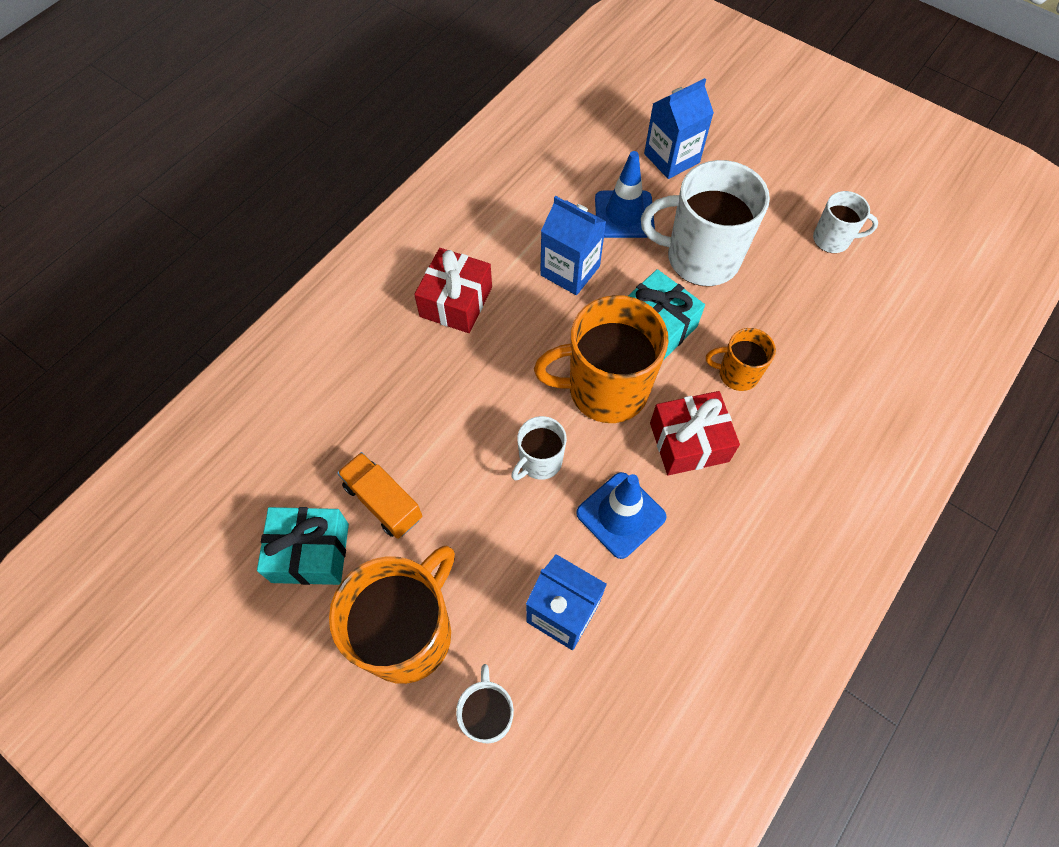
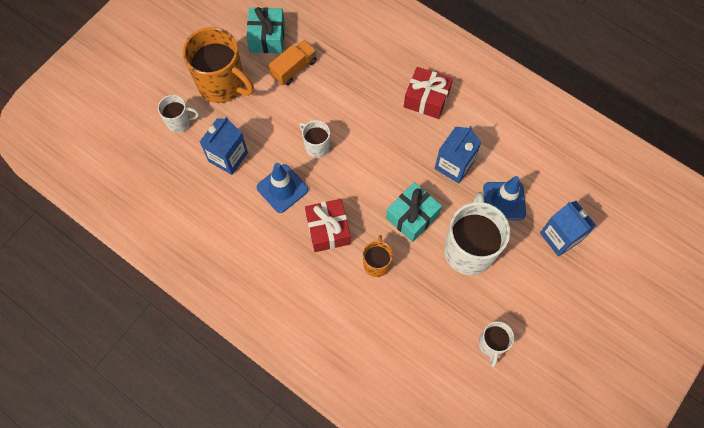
camera: 90 degrees right, 5 degrees up
orange mug [534,295,669,423] -> none

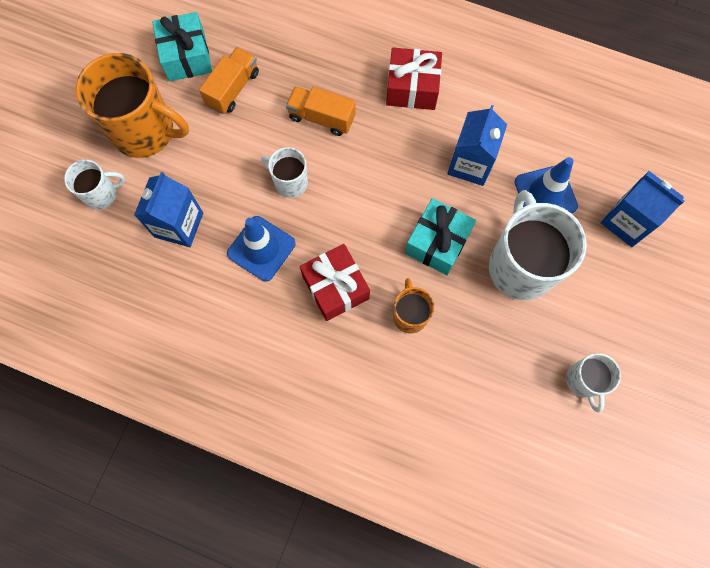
camera: 15 degrees left, 5 degrees up
none -> orange truck [286,86,356,136]

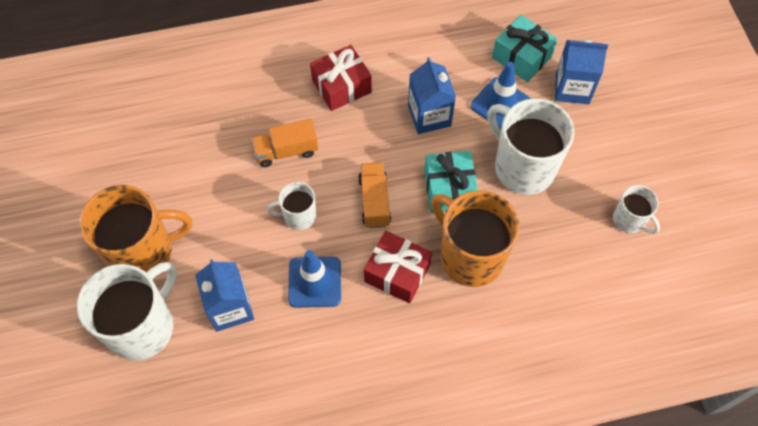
camera: 35 degrees left, 10 degrees down
white mug [64,160,125,210] -> white mug [77,262,177,361], size x1.95
turquoise gift [152,12,212,81] -> turquoise gift moved to [492,15,558,82]
orange truck [199,47,259,114] -> orange truck moved to [358,162,391,229]
orange mug [393,278,435,334] -> orange mug [431,190,519,287], size x1.95

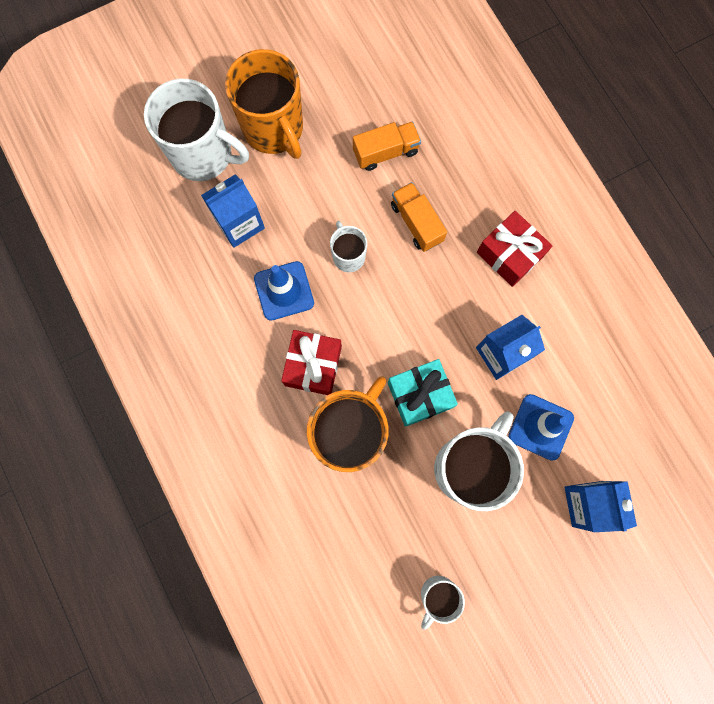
camera: 75 degrees right, 15 degrees up
orange truck [358,162,391,229] -> orange truck moved to [353,122,421,171]
turquoise gift [492,15,558,82] -> none

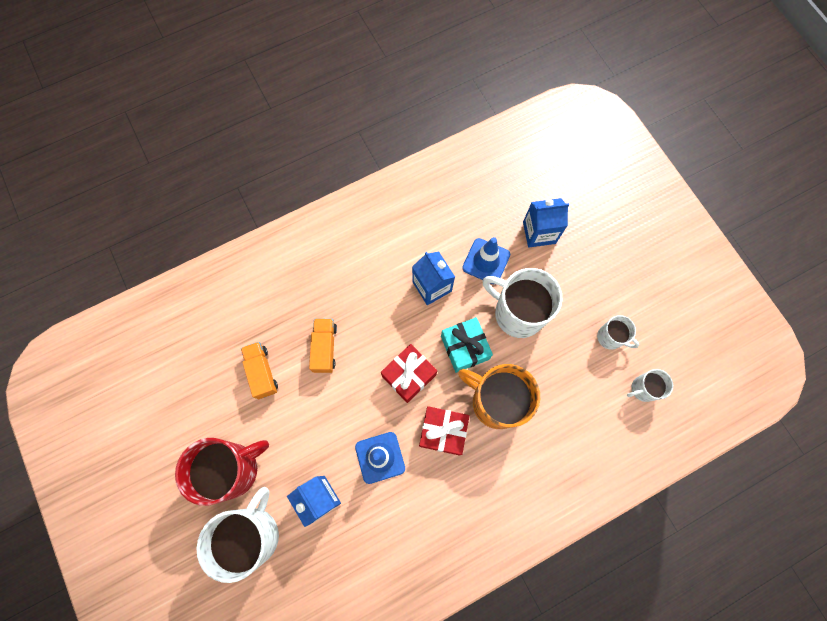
camera: 90 degrees left, 5 degrees down
orange mug [225,49,303,159] -> red mug [175,438,269,506]
white mug [330,221,367,272] -> white mug moved to [627,369,673,402]
orange truck [391,182,447,252] -> orange truck turned 120 degrees clockwise [309,319,337,373]
red gift [477,211,552,287] -> red gift moved to [381,344,437,403]

